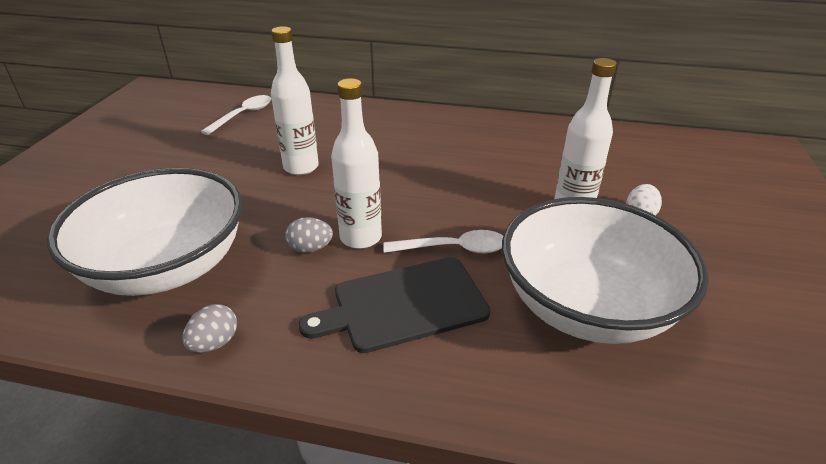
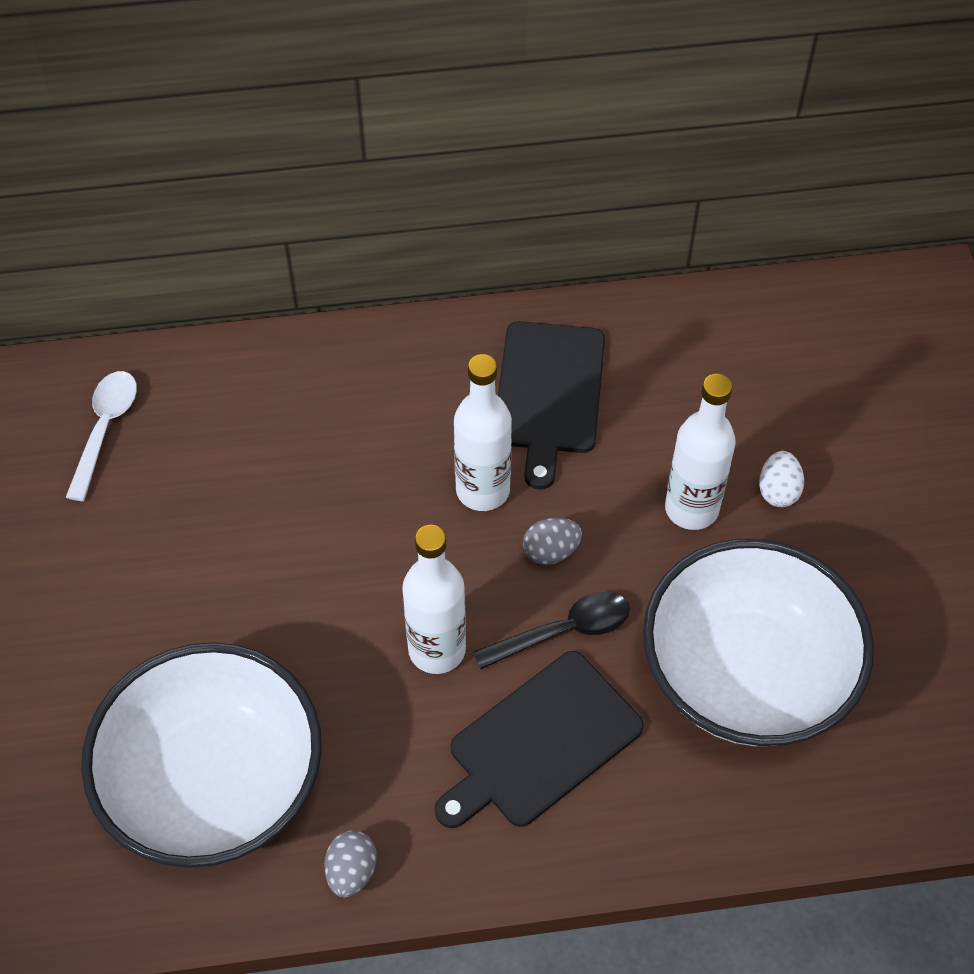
camera: 20 degrees left, 20 degrees up
white bottle [271,26,319,175] -> white bottle moved to [454,354,512,511]
grey egg [285,217,333,253] -> grey egg moved to [523,518,582,565]
white spoon [383,230,503,253] -> black spoon [473,592,630,669]
none -> black cutting board [498,321,605,490]

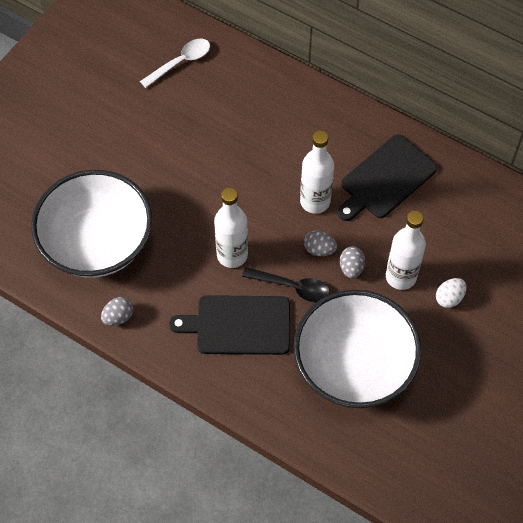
camera: 40 degrees right, 5 degrees up
none -> grey egg [340,246,365,278]

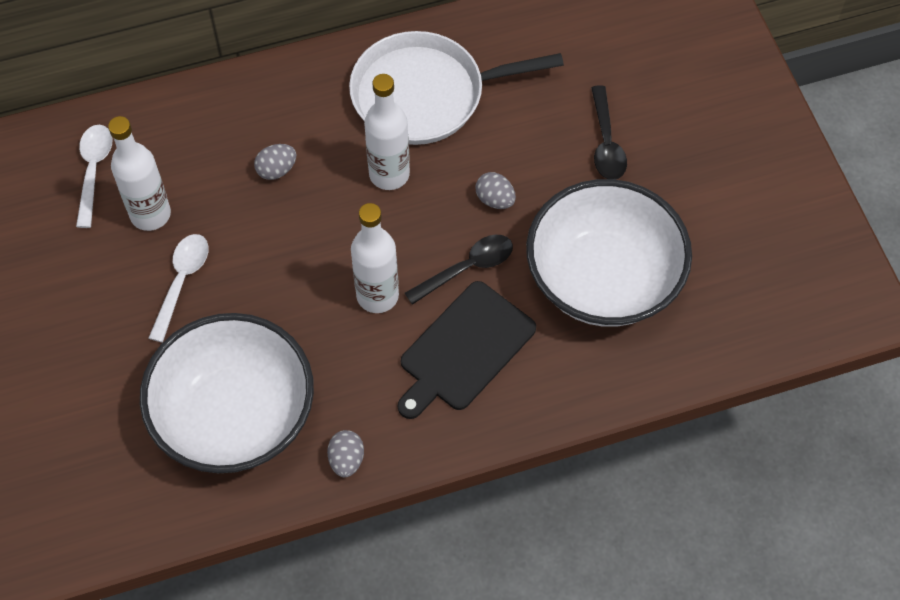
camera: 50 degrees left, 0 degrees up
grey egg [304,231,337,256] -> grey egg moved to [254,144,296,180]
black cutting board [337,134,437,221] -> white pan [349,31,564,145]
white bottle [386,211,426,290] -> white bottle moved to [108,116,171,231]
white egg [436,278,466,308] -> black spoon [591,85,627,180]
none -> white spoon [149,234,209,342]

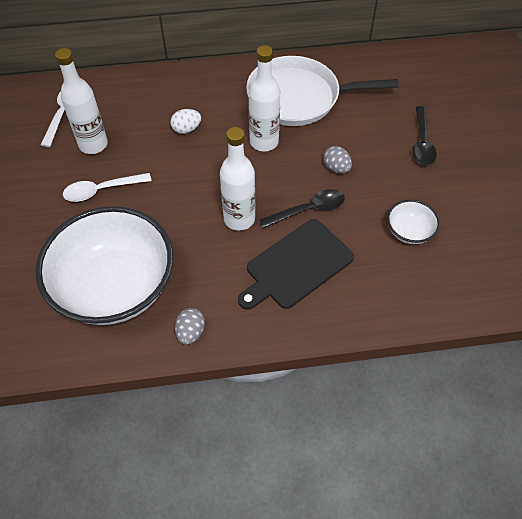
camera: 10 degrees right, 5 degrees down
white spoon [149,234,209,342] -> white spoon turned 135 degrees counterclockwise [63,173,152,202]
grey egg [254,144,296,180] -> white egg [170,109,201,134]
white bowl [526,179,692,327] -> white bowl [387,200,440,244], size x0.42

